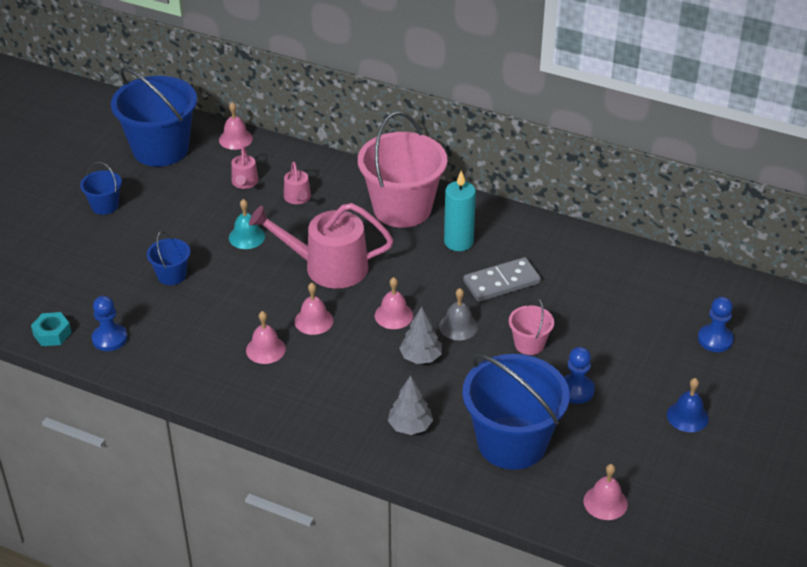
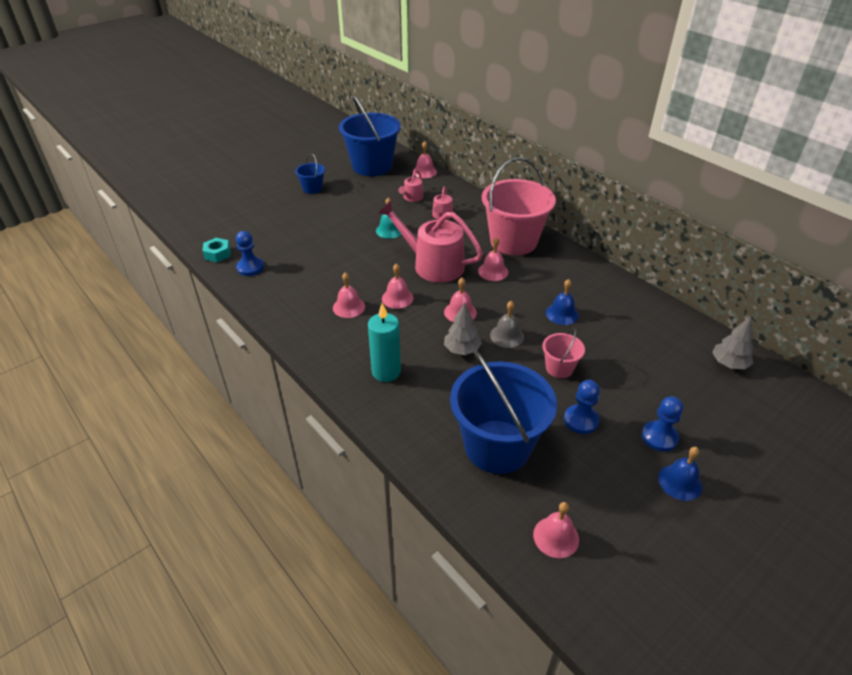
camera: 25 degrees right, 0 degrees up
blue bucket [147,231,190,285] -> none
grey tree [388,376,433,435] -> grey tree moved to [712,317,753,369]
turquoise candle [444,170,476,251] -> turquoise candle moved to [368,303,401,382]
grey domino [463,257,541,302] -> blue bell [546,279,579,325]
blue pawn [698,297,734,352] -> blue pawn moved to [642,396,683,452]
none -> pink bell [478,237,508,281]

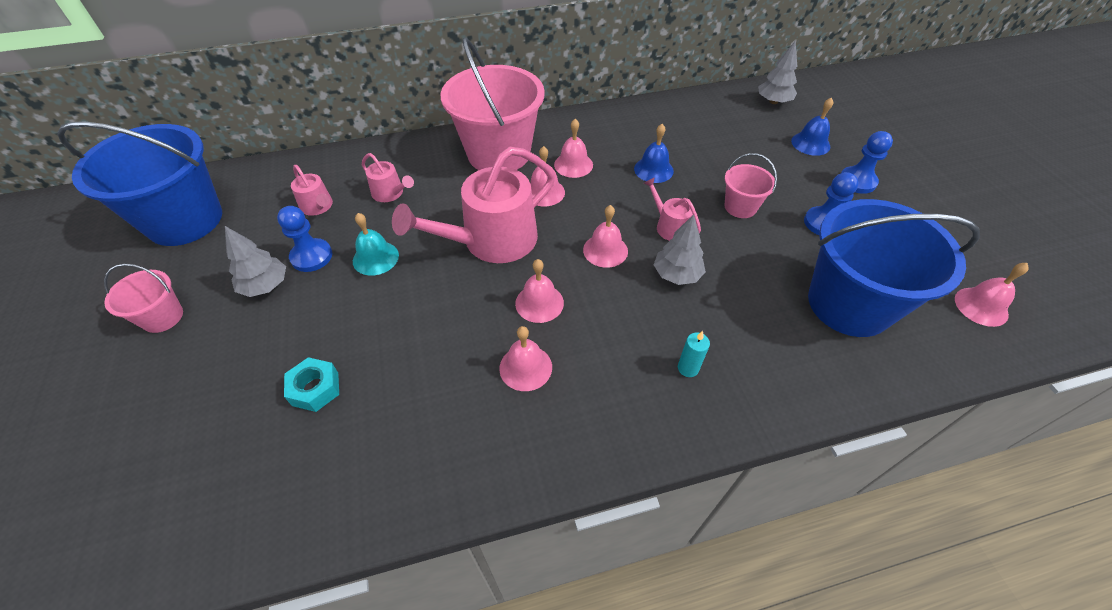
camera: 65 degrees left, 10 degrees up
turquoise nut [203,238,231,262] -> turquoise nut moved to [284,357,339,412]
blue pawn [236,231,264,276] -> blue pawn moved to [277,206,332,272]
blue bucket [295,154,325,194] -> pink bucket [104,263,183,333]
turquoise candle [368,303,401,382] -> turquoise candle [678,331,710,377], size x0.50
pink bell [413,141,437,178] -> pink bell moved to [554,119,593,178]
grey bell [490,301,524,348] -> pink watering can [644,177,701,241]
blue bell [658,447,702,501] -> blue bell moved to [791,97,833,156]
none -> grey tree [225,226,286,297]

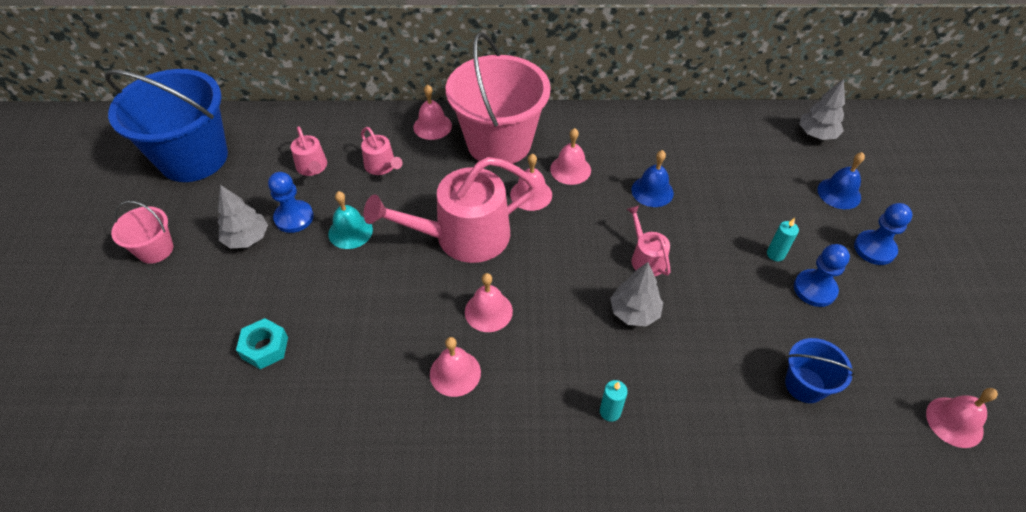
camera: 15 degrees right, 0 degrees up
pink bell [583,205,628,268] -> pink bell moved to [413,84,452,140]
pink bucket [724,153,777,218] -> none
blue bucket [808,199,980,337] -> blue bucket [785,338,855,403], size x0.47
none -> turquoise candle [767,218,799,261]

